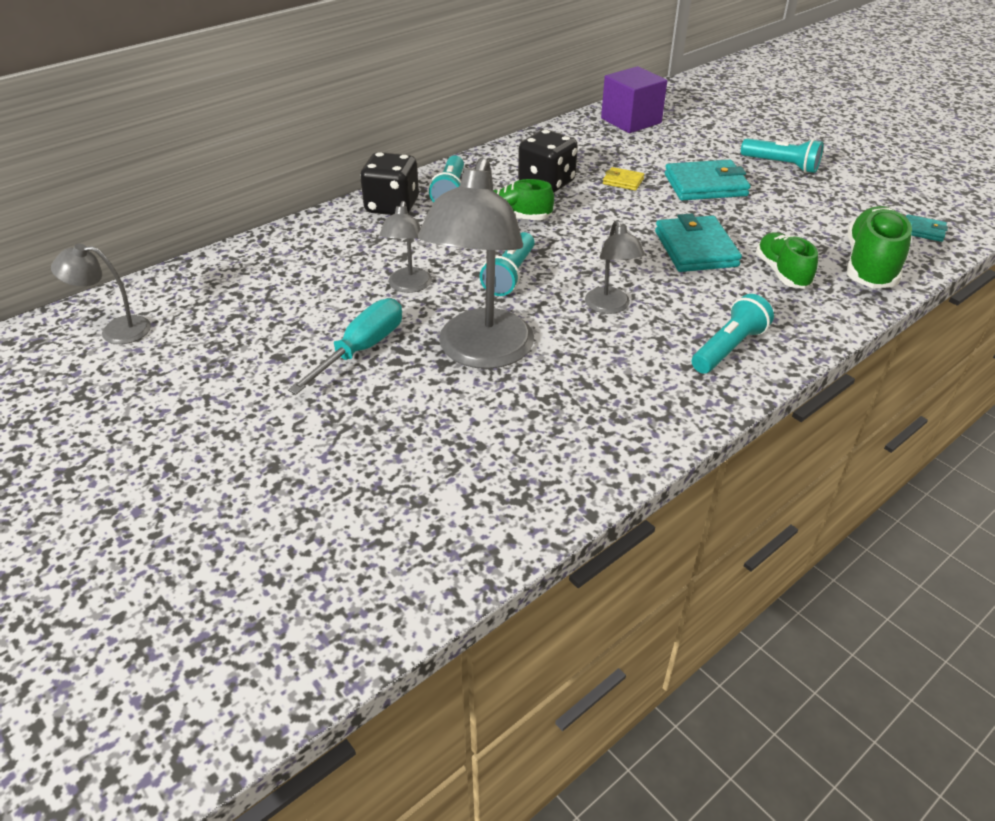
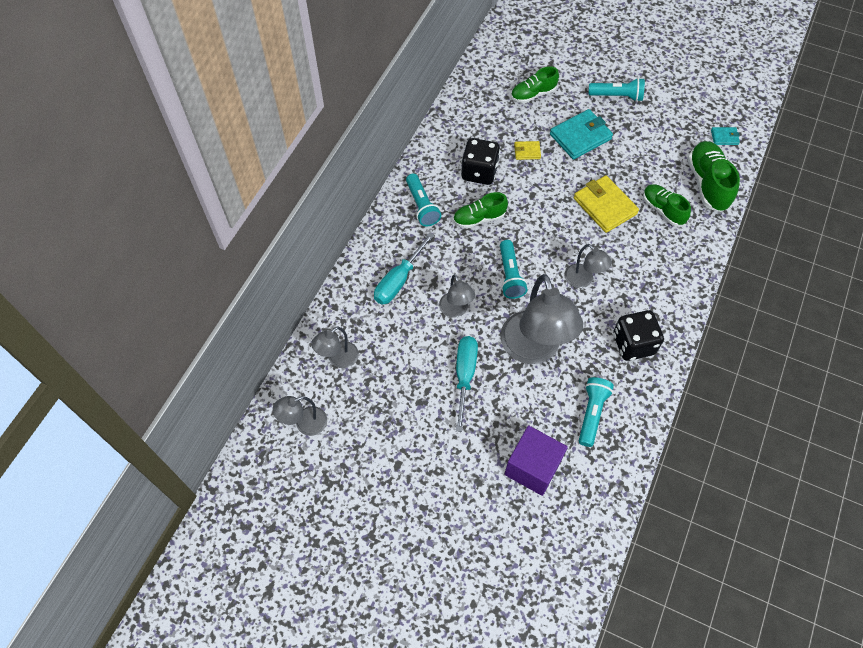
camera: 25 degrees left, 20 degrees up
black dice [360,152,419,215] -> black dice moved to [613,310,664,361]
purple cube [601,66,667,133] -> purple cube moved to [504,425,568,496]
turquoise wallet [655,213,742,272] -> yellow wallet [574,175,639,233]
turquoise flashlight [692,294,774,374] -> turquoise flashlight moved to [579,377,614,447]
none -> grey lamp [311,326,359,368]
none -> turquoise screwdriver [374,232,434,305]
none -> green shoe [511,66,559,103]

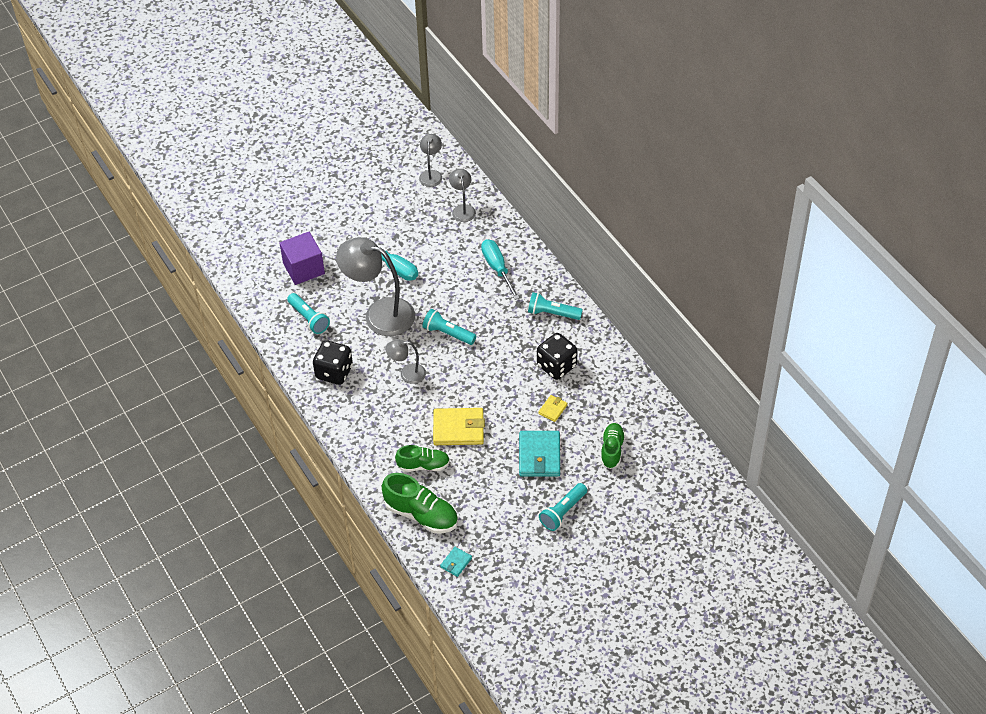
camera: 125 degrees right, 10 degrees down
grey lamp [439,274,475,318] -> none
green shoe [453,192,508,229] -> none

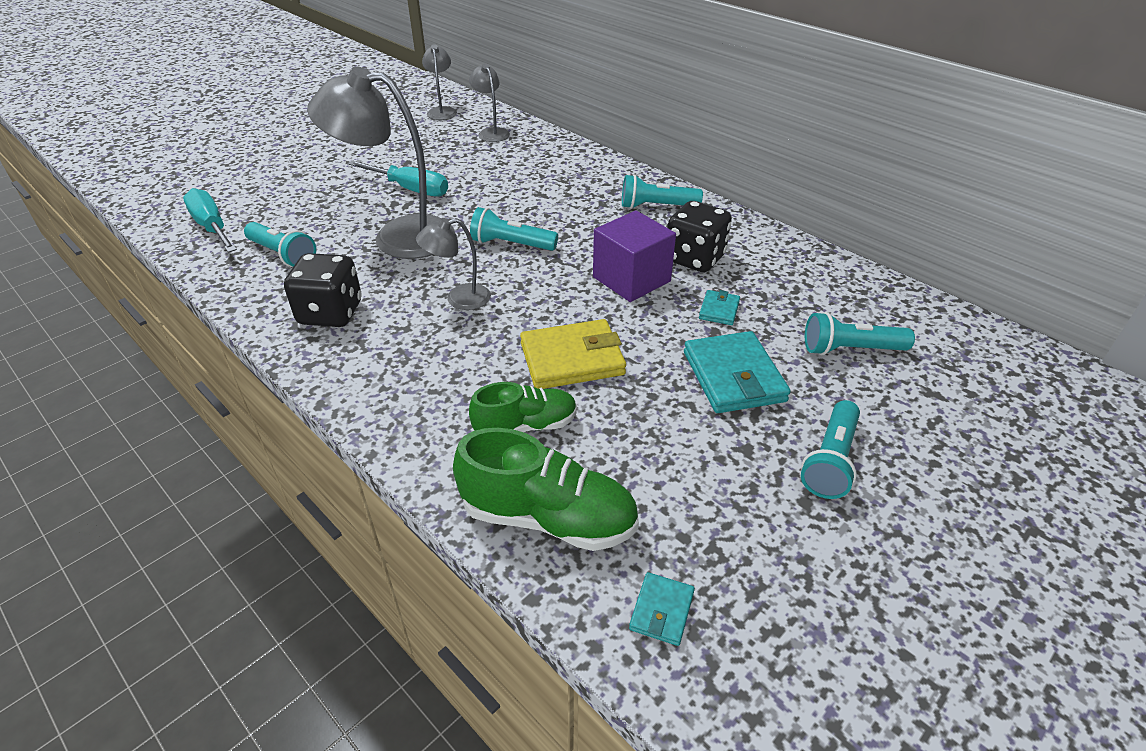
camera: 15 degrees left, 10 degrees down
purple cube [279,232,325,285] -> purple cube moved to [593,210,676,302]
turquoise screwdriver [481,239,520,300] -> turquoise screwdriver moved to [183,188,237,253]
yellow wallet [538,395,568,422] -> turquoise wallet [699,290,740,325]
green shoe [601,423,625,469] -> turquoise flashlight [805,312,915,355]

